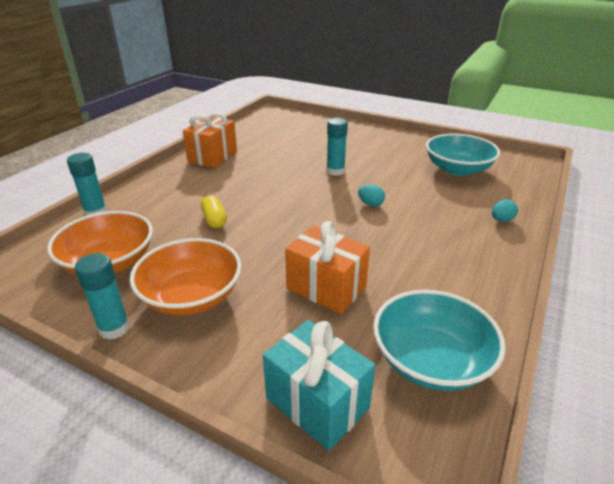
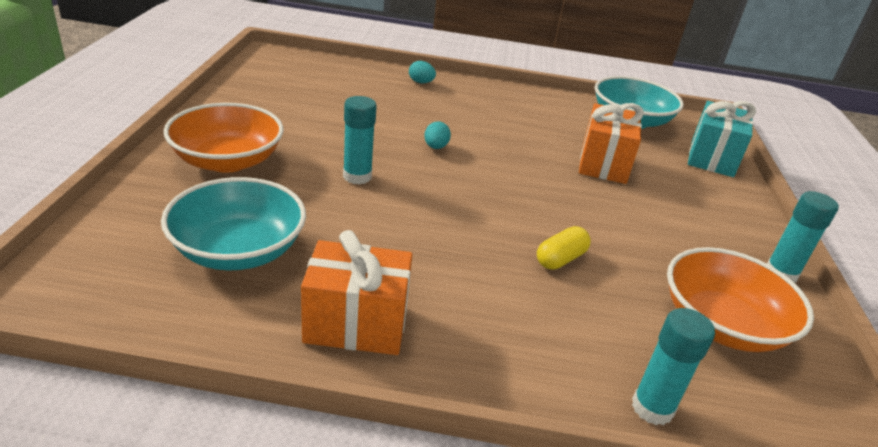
camera: 115 degrees left, 0 degrees up
orange bowl [129,238,242,315] -> orange bowl moved to [164,103,284,173]
turquoise bowl [426,133,500,176] -> turquoise bowl moved to [161,177,306,271]

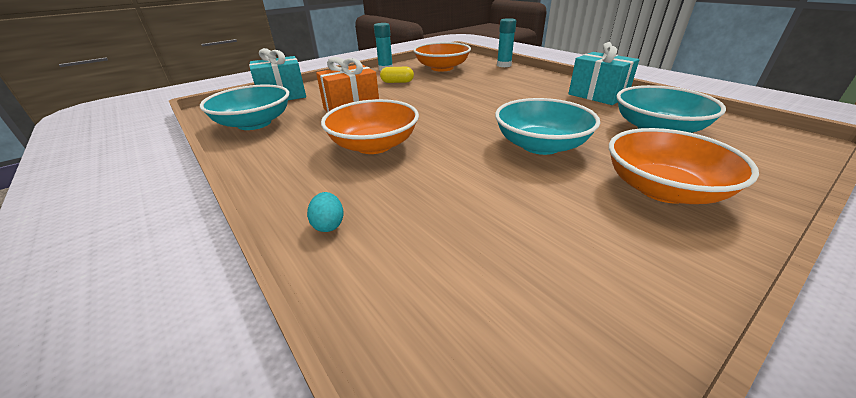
camera: 130 degrees left, 0 degrees up
orange gift [301,230,413,355] -> turquoise gift [568,42,639,105]
turquoise glue stick [343,96,377,185] -> turquoise bowl [495,98,600,155]
turquoise egg [424,122,451,149] -> none
yellow capsule [537,226,591,270] -> yellow capsule moved to [380,67,414,83]
none -> orange bowl [321,99,419,154]

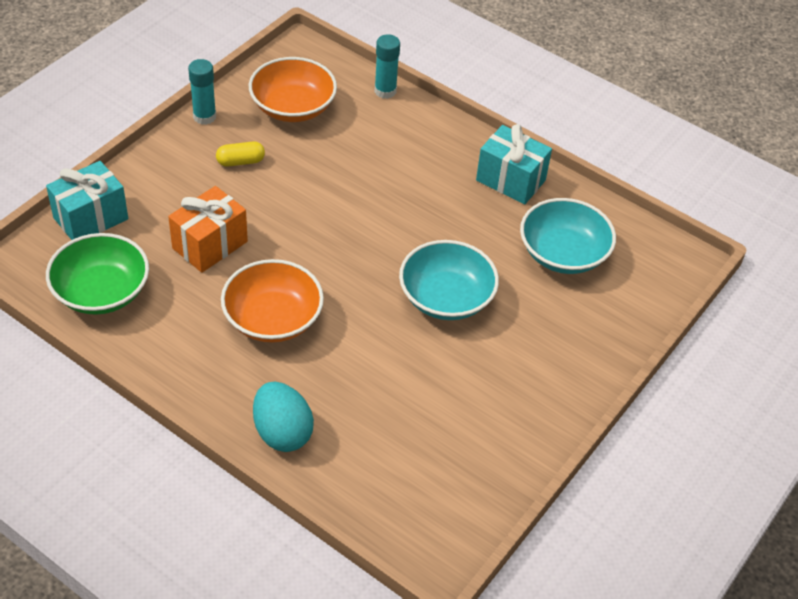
camera: 20 degrees left, 15 degrees up
turquoise bowl [200,85,289,130] -> green bowl [46,233,149,315]
turquoise egg [307,192,344,232] -> turquoise egg [253,382,314,452], size x2.01
orange bowl [609,128,759,204] -> none

